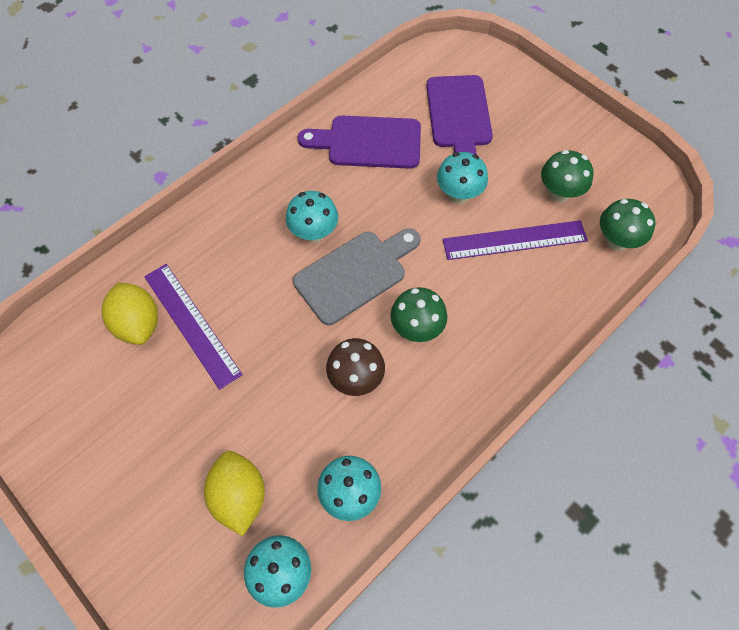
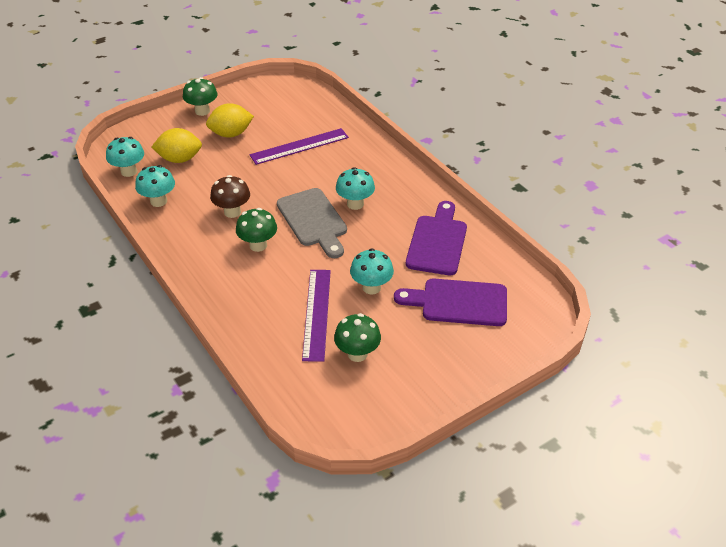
camera: 100 degrees right, 20 degrees down
yellow lemon [102,282,158,345] -> yellow lemon moved to [206,103,254,138]
green mushroom [600,199,655,251] -> green mushroom moved to [183,77,218,116]

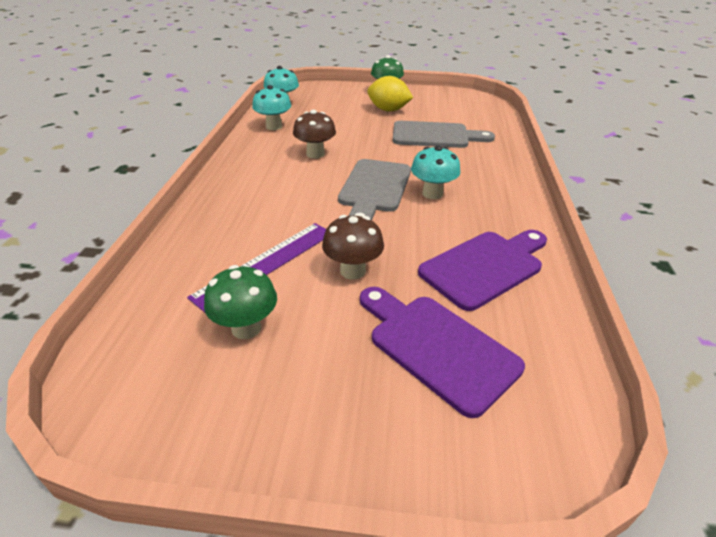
camera: 40 degrees right, 5 degrees down
yellow lemon [152,128,202,163] -> none
green mushroom [236,208,277,252] -> none
purple ruler [250,128,349,165] -> grey cutting board [393,121,495,148]
turquoise mushroom [350,248,394,295] -> brown mushroom [322,215,384,280]

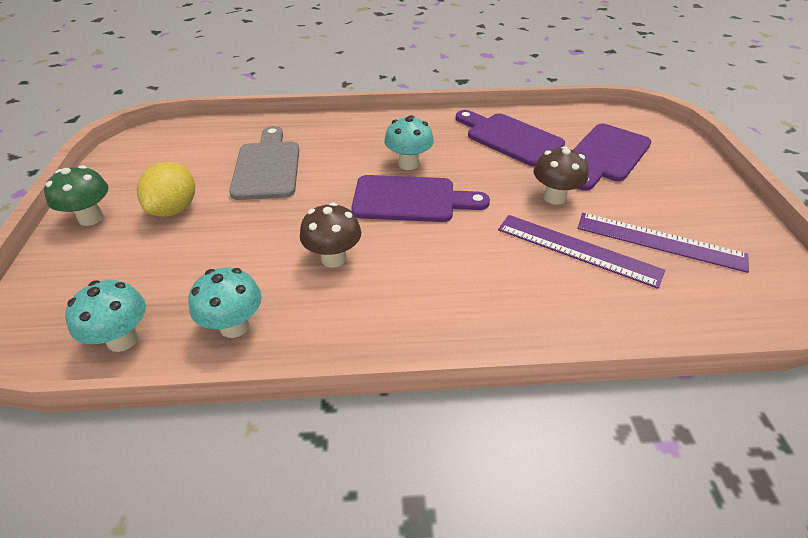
camera: 100 degrees left, 5 degrees up
green mushroom [204,265,277,339] -> purple ruler [577,213,749,273]
grey cutting board [338,159,411,220] -> purple cutting board [351,175,490,222]

